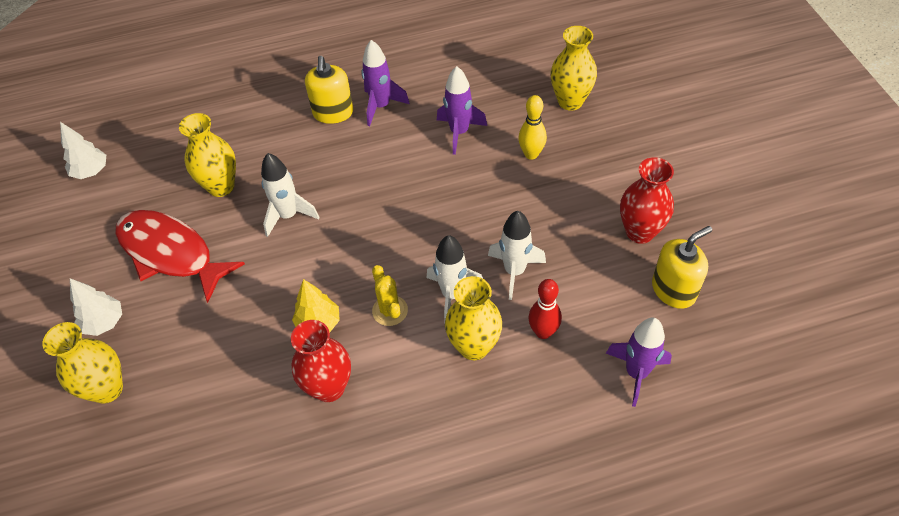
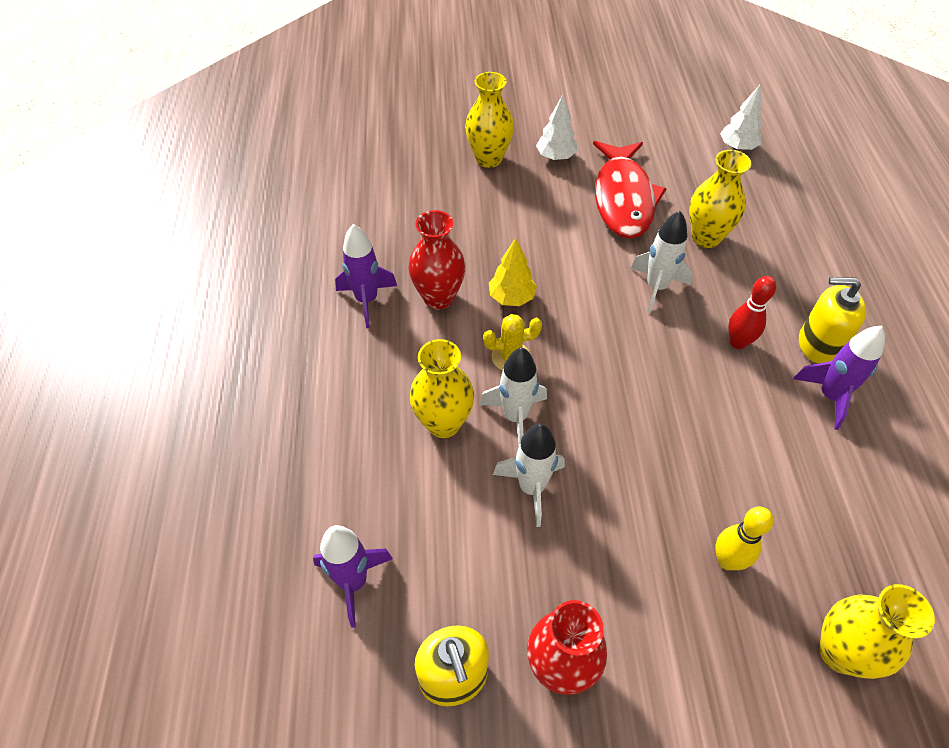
camera: 100 degrees right, 0 degrees up
red fish [115,210,245,303] -> red fish turned 135 degrees clockwise [593,141,666,239]
purple rocket [437,66,487,155] -> purple rocket moved to [335,224,397,328]
red bowling pin [528,279,562,339] -> red bowling pin moved to [728,276,776,349]

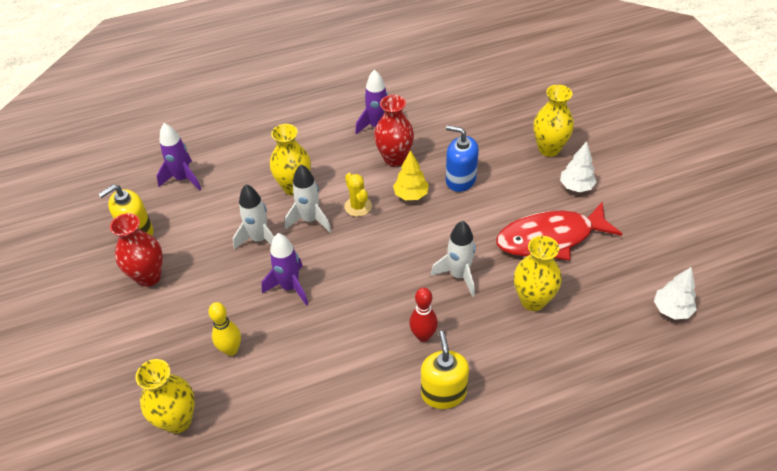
camera: 75 degrees right, 5 degrees down
purple rocket [793,326,885,430] -> purple rocket moved to [261,233,308,306]
none -> blue soap dispenser [446,125,479,192]

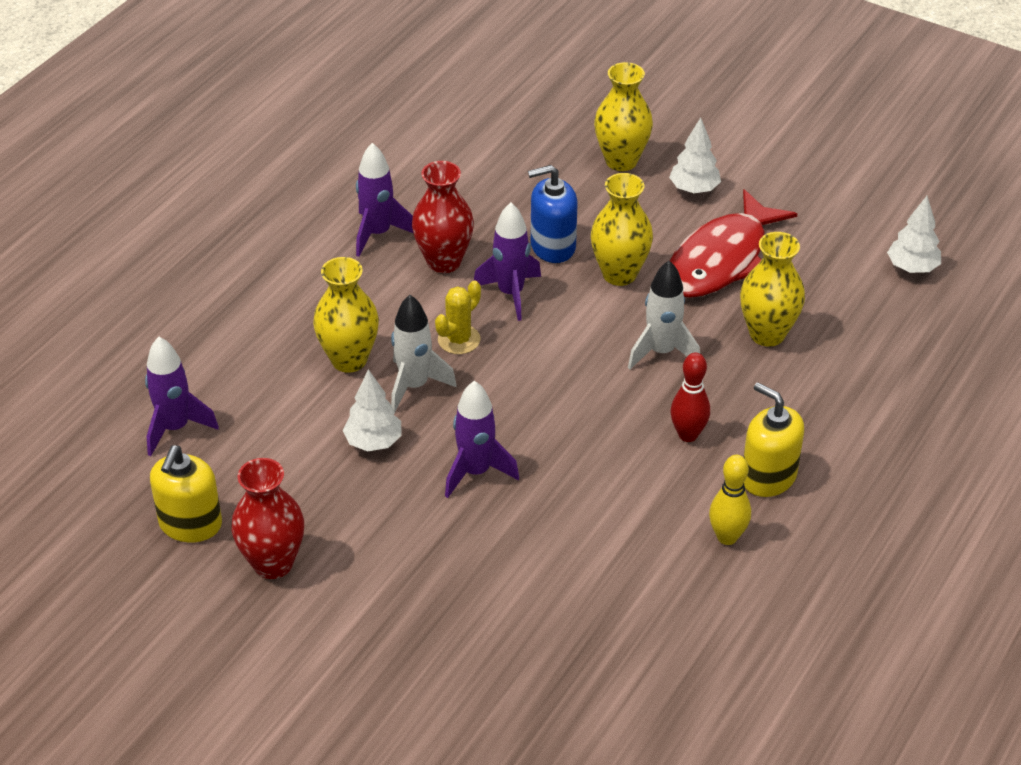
camera: 40 degrees left, 5 degrees down
yellow vase [136,359,195,433] -> yellow vase moved to [591,173,653,286]
yellow bowling pin [208,302,241,356] -> yellow bowling pin moved to [709,455,751,545]
white rocket [233,184,274,250] -> white tree [343,369,402,451]
yellow cactus [345,173,372,217] -> yellow cactus turned 75 degrees counterclockwise [435,281,481,354]
yellow tree [393,150,429,200] -> purple rocket [474,203,541,321]

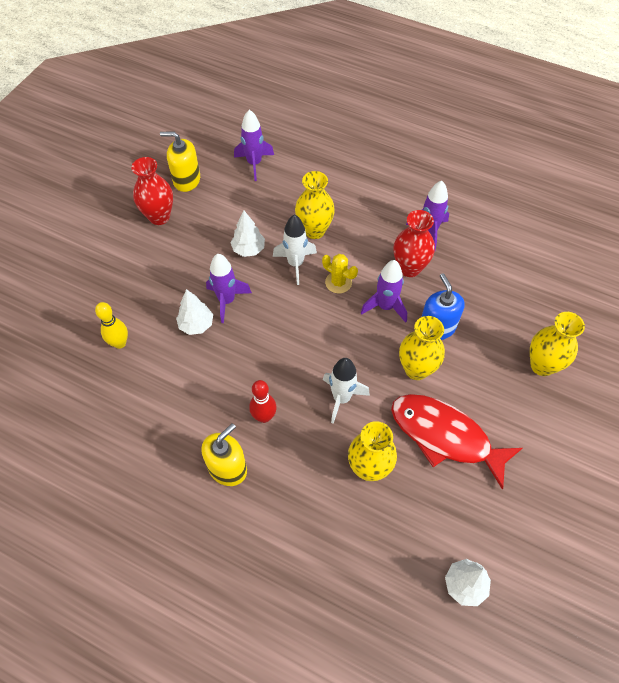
camera: 85 degrees right, 15 degrees up
white tree [669,117,721,193] -> white tree moved to [176,289,213,335]
yellow bowling pin [709,455,751,545] -> yellow bowling pin moved to [95,302,128,349]

